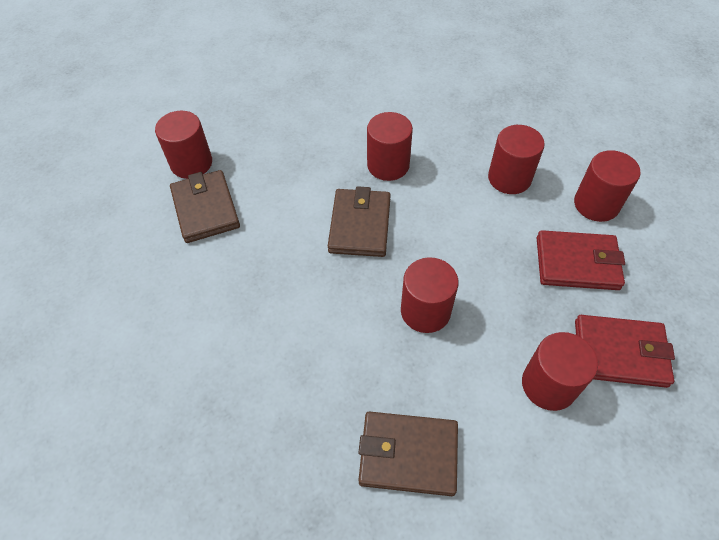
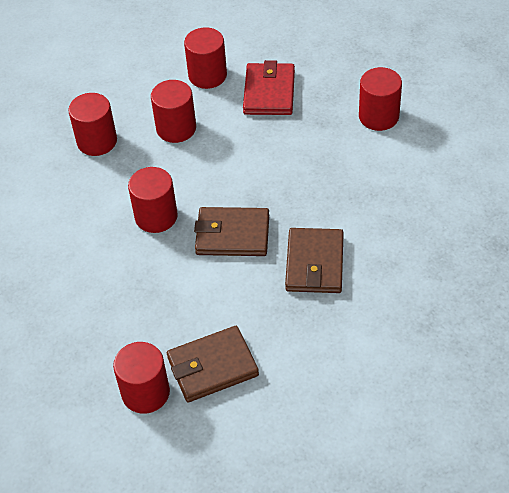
camera: 90 degrees left, 5 degrees down
brown wallet [358,412,458,496] -> brown wallet moved to [285,228,344,293]
red cylinder [401,257,459,333] -> red cylinder moved to [68,93,117,156]
red wallet [575,315,675,388] -> none

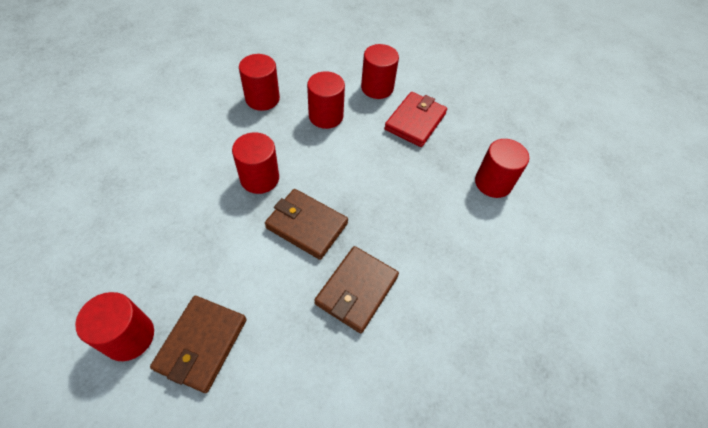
camera: 20 degrees right, 5 degrees up
brown wallet [167,326,259,402] -> brown wallet turned 75 degrees counterclockwise [150,296,247,393]

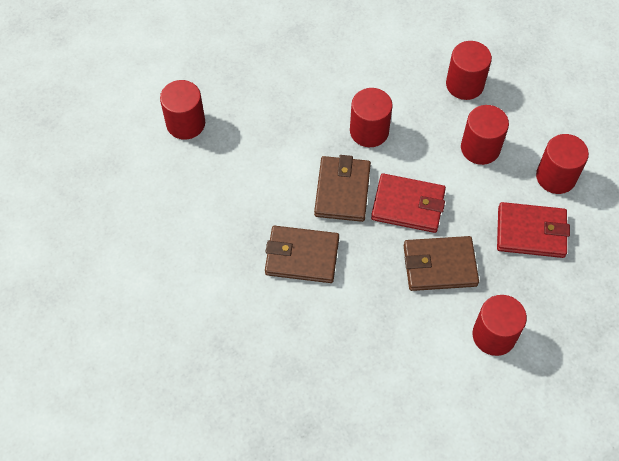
camera: 70 degrees right, 5 degrees up
brown wallet [150,296,247,393] -> brown wallet moved to [404,236,479,291]
none -> red wallet [371,173,446,233]

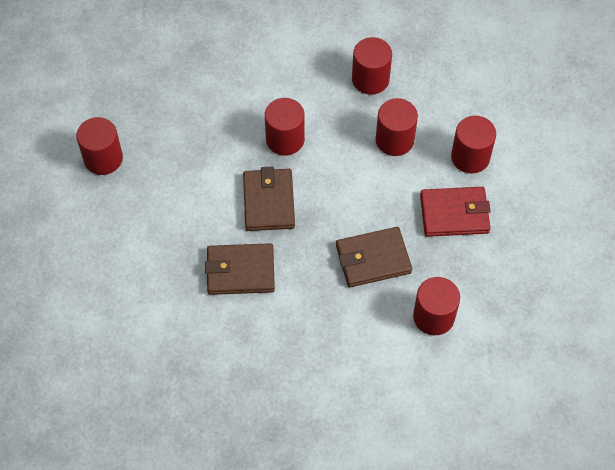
camera: 10 degrees left, 0 degrees up
red wallet [371,173,446,233] -> none

